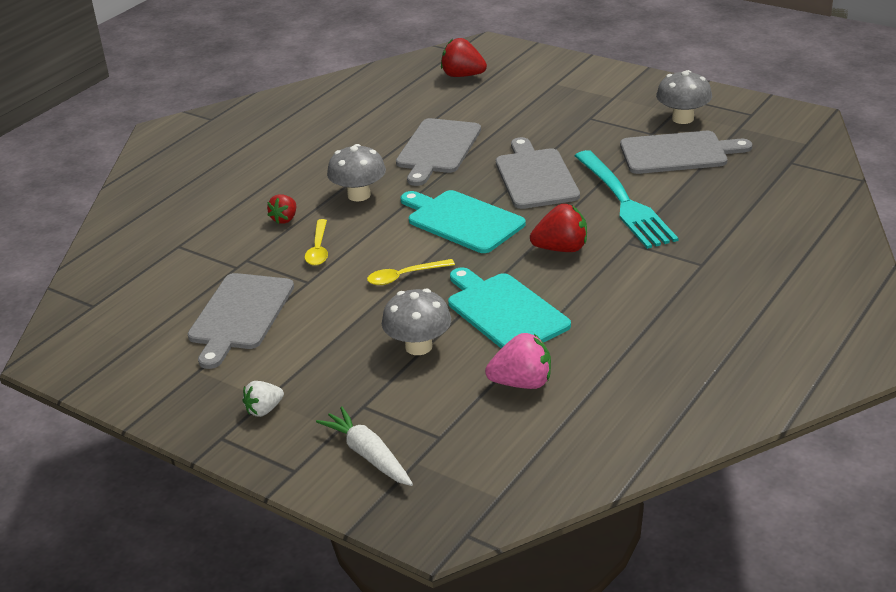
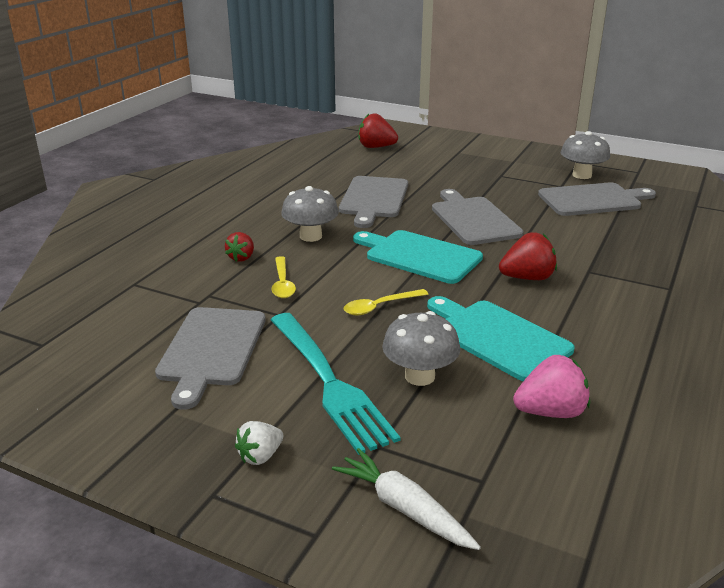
camera: 10 degrees left, 5 degrees down
turquoise fork [575,150,678,249] -> turquoise fork moved to [271,313,401,455]

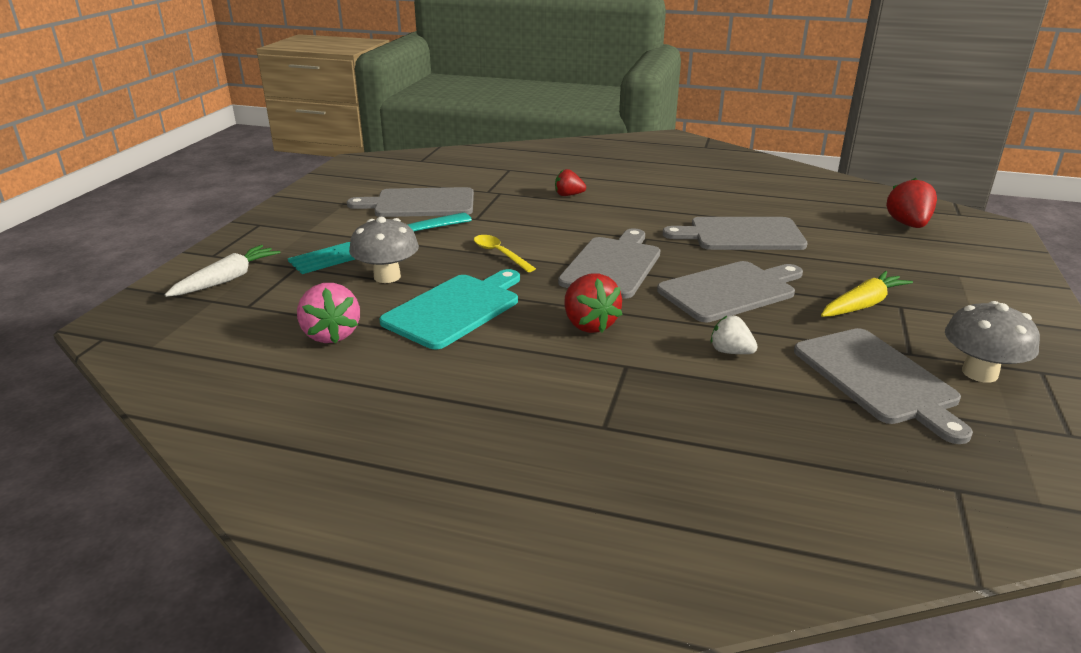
camera: 80 degrees right, 0 degrees up
white strawberry [235,421,283,465] -> white strawberry moved to [711,316,758,354]
yellow spoon [271,256,296,298] -> none
grey mushroom [281,186,339,242] -> none
turquoise cutting board [353,230,483,284] -> grey cutting board [558,228,660,299]
none -> yellow carrot [821,271,913,317]

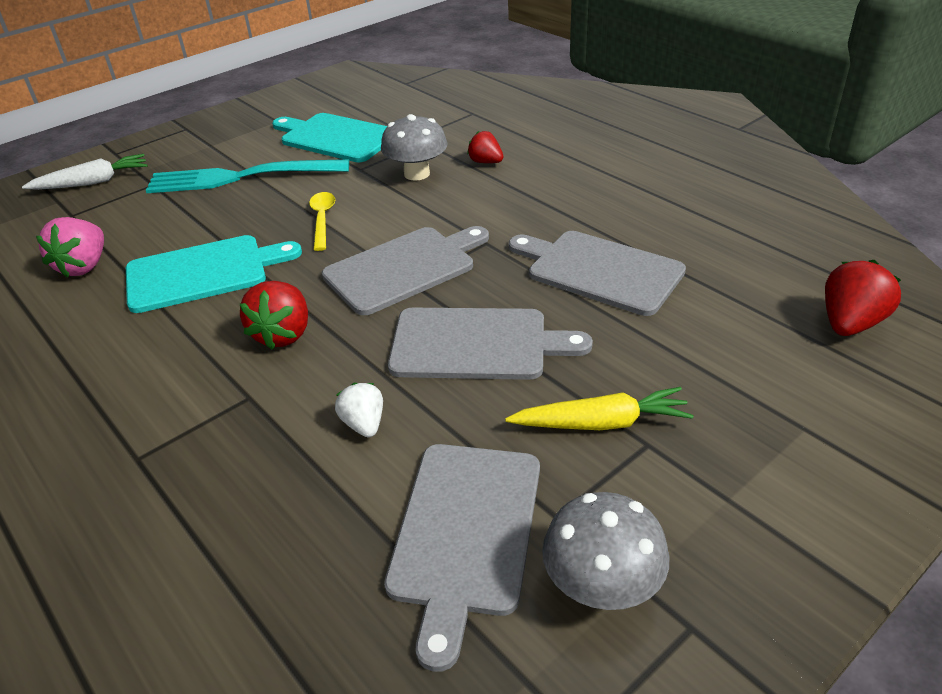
camera: 35 degrees right, 10 degrees up
grey cutting board [347,187,474,217] -> turquoise cutting board [272,113,387,162]
grey mushroom [349,217,419,283] -> grey mushroom moved to [381,114,448,181]

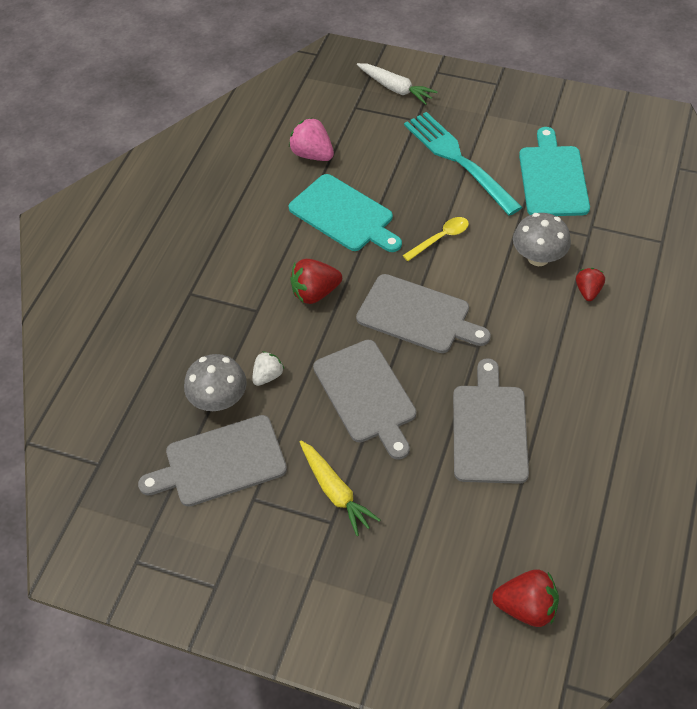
camera: 60 degrees right, 15 degrees up
pink strawberry [36,217,104,278] -> pink strawberry turned 60 degrees clockwise [289,118,334,161]
grey mushroom [542,492,669,610] -> grey mushroom moved to [184,354,247,411]

